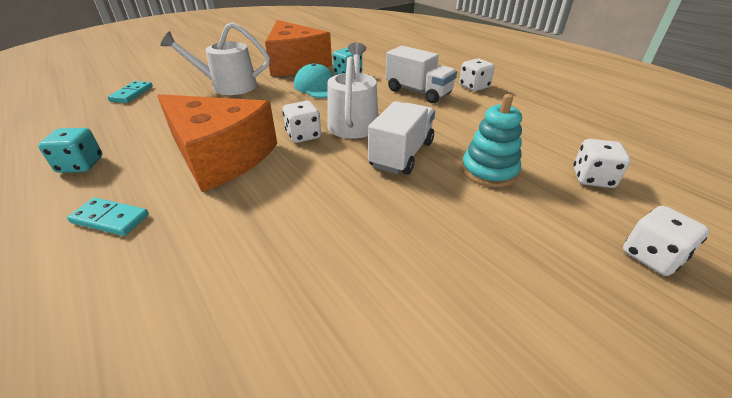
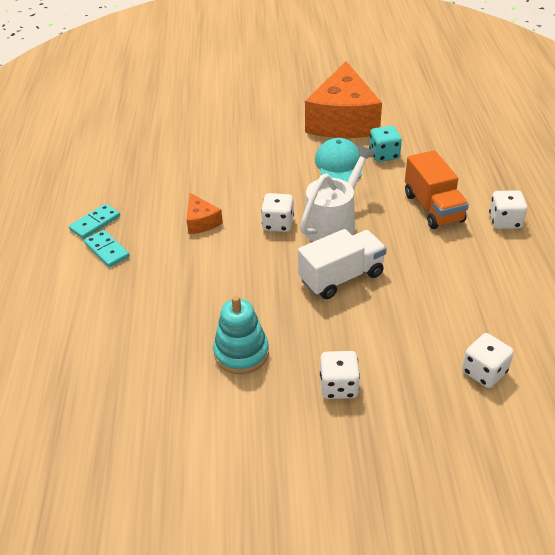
camera: 35 degrees right, 5 degrees up
turquoise dice [38,128,102,173] -> none
turquoise domino [107,81,153,103] -> turquoise domino moved to [69,204,120,239]
orange cheese [157,94,277,192] -> orange cheese [186,193,223,234], size x0.43
white watering can [160,22,270,95] -> none
white truck [386,46,457,103] -> orange truck [405,150,469,229]
turquoise stacking toy [461,94,522,188] -> turquoise stacking toy moved to [213,296,269,374]
white dice [623,206,709,276] -> white dice moved to [320,351,360,399]

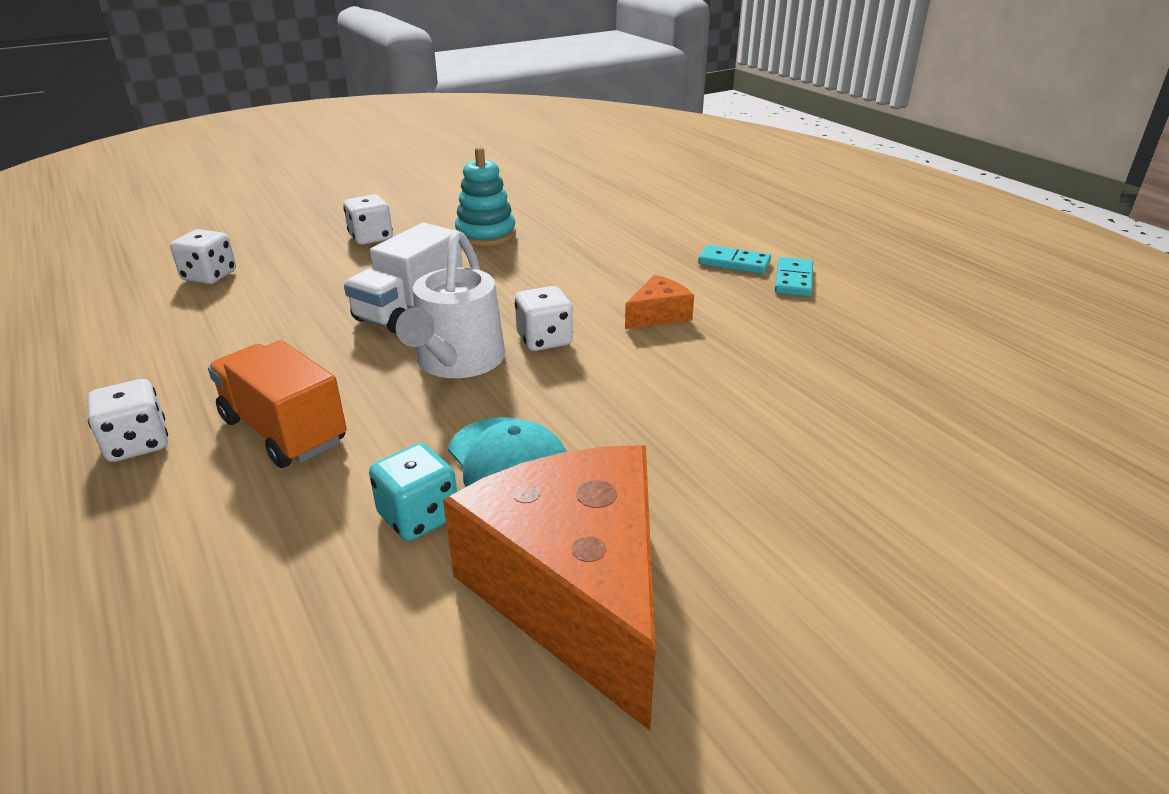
camera: 150 degrees right, 10 degrees down
orange cheese [186,193,223,234] -> orange cheese turned 105 degrees clockwise [625,275,694,329]

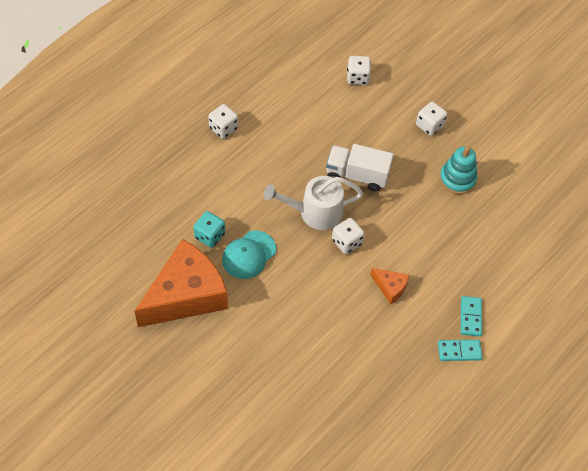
camera: 70 degrees right, 25 degrees up
orange truck [208,340,347,468] -> none

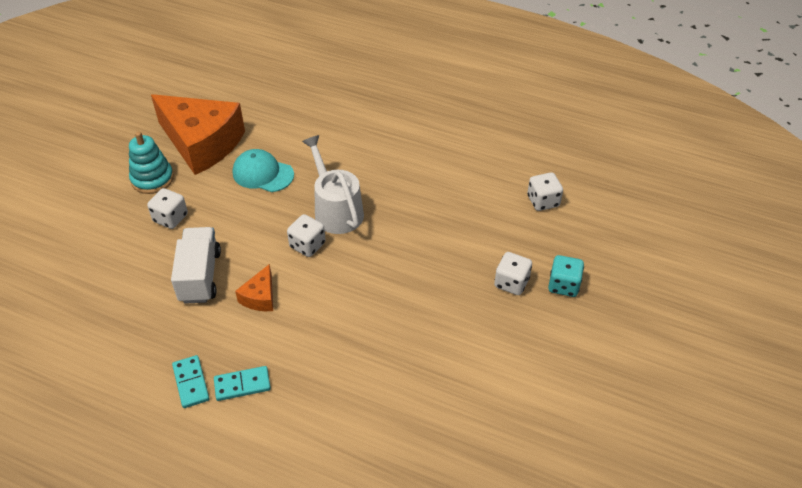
camera: 75 degrees right, 10 degrees down
turquoise dice [193,211,225,248] -> turquoise dice moved to [548,255,584,297]
white dice [208,104,238,139] -> white dice moved to [147,188,188,229]
white truck [326,144,393,192] -> white truck moved to [171,227,221,304]
turquoise stacking toy [439,146,477,195] -> turquoise stacking toy moved to [129,132,174,194]

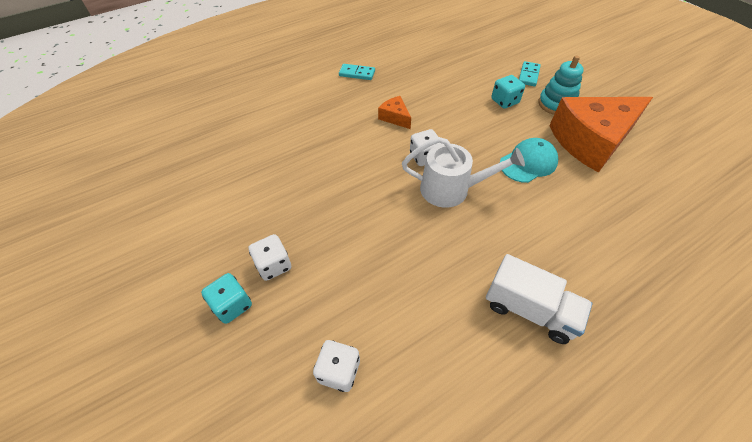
camera: 125 degrees right, 5 degrees up
white dice [147,188,188,229] -> turquoise dice [491,75,525,109]
white truck [171,227,221,304] -> white truck moved to [486,254,592,344]
turquoise domino [214,366,271,401] -> turquoise domino moved to [519,61,541,86]

